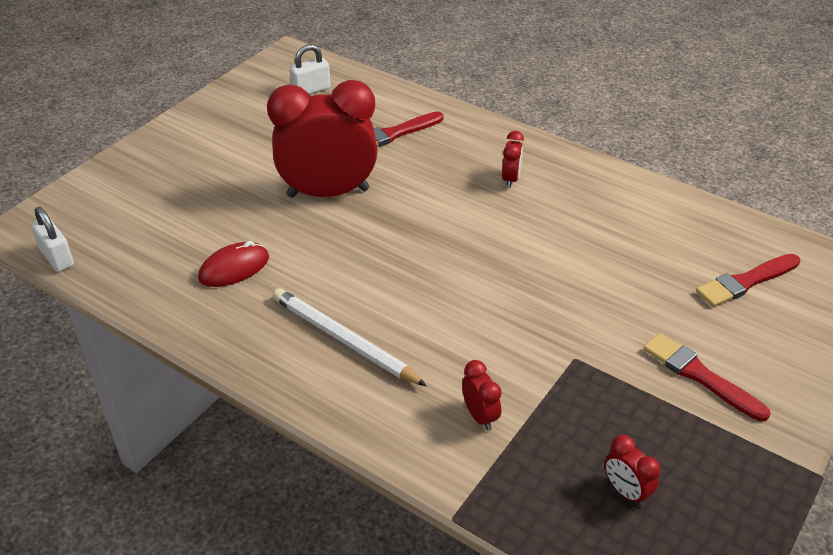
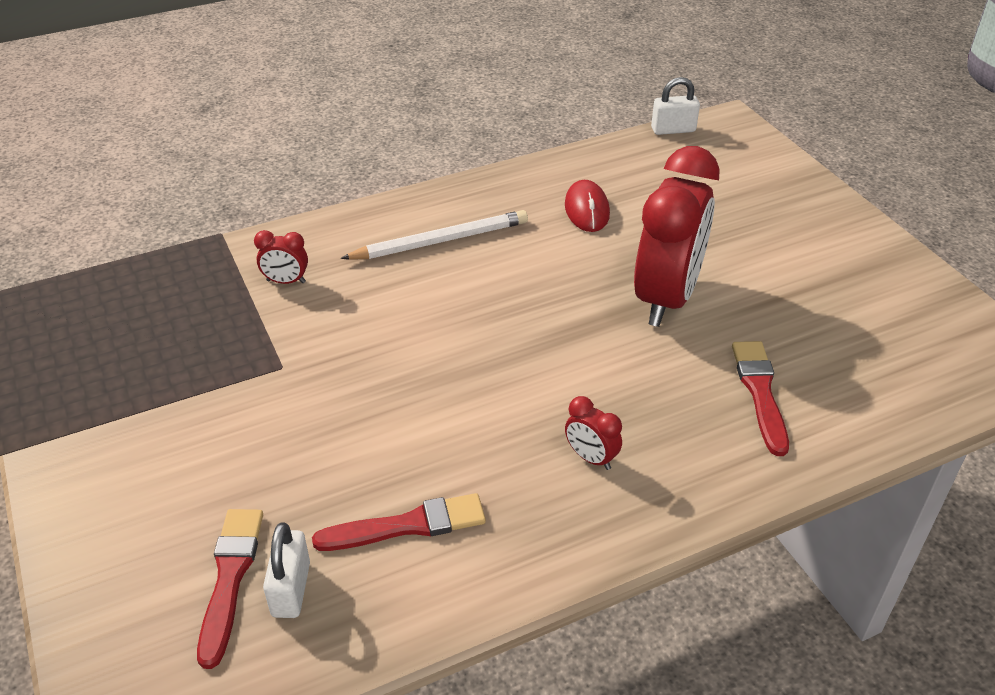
camera: 120 degrees right, 0 degrees up
white padlock [289,44,331,94] -> white padlock moved to [263,522,310,618]
red clock [605,435,660,507] -> none
red brush [643,333,770,422] -> red brush moved to [312,493,486,551]

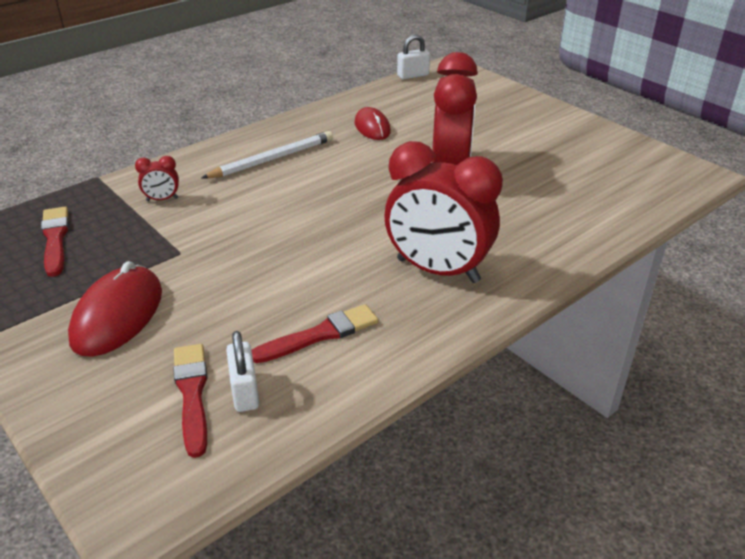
camera: 15 degrees left, 5 degrees down
red clock [565,396,622,470] -> red clock [384,141,503,283], size x2.48
red brush [732,341,789,456] -> red brush moved to [41,207,69,277]
none -> red mouse [68,261,162,357]

